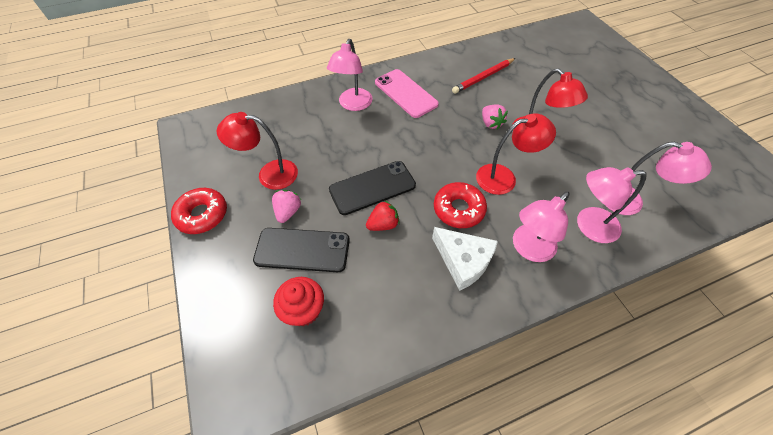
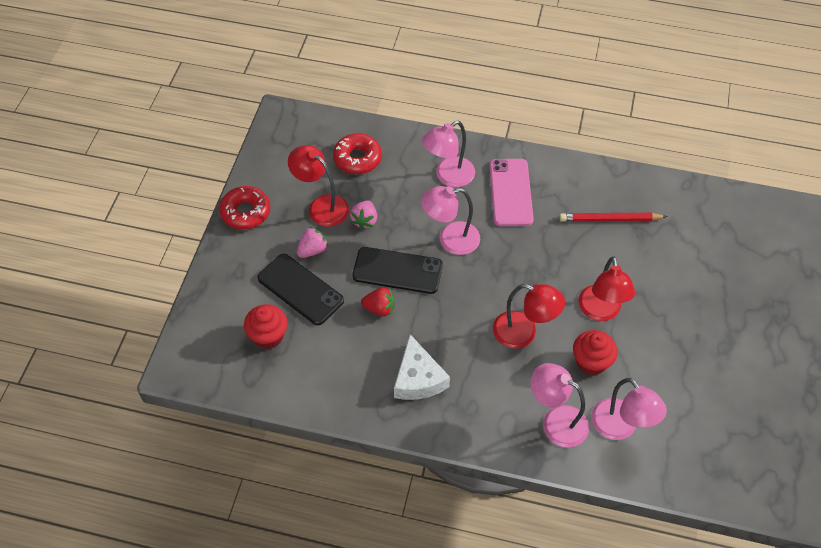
camera: 35 degrees right, 0 degrees up
red donut [434,182,487,228] -> red donut moved to [333,133,382,174]
pink strawberry [482,104,508,130] -> pink strawberry moved to [350,200,377,230]
pink lamp [513,192,570,262] -> pink lamp moved to [421,186,480,255]
none -> red cupcake [573,330,617,376]

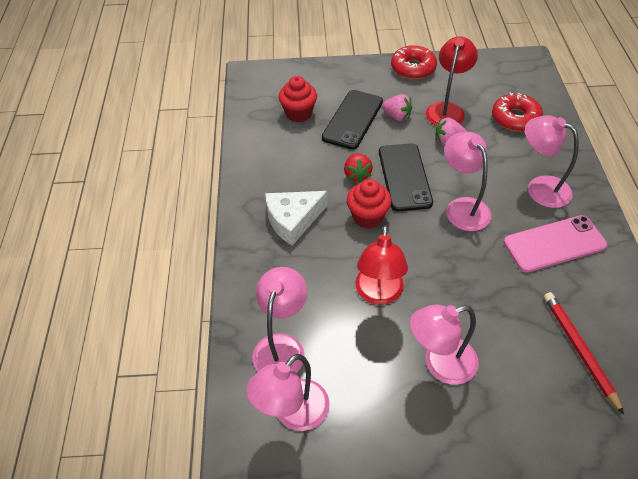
camera: 75 degrees right, 5 degrees down
red cupcake [573,330,617,376] -> red cupcake moved to [347,179,392,229]
red lamp [578,256,635,321] -> pink lamp [410,304,479,385]

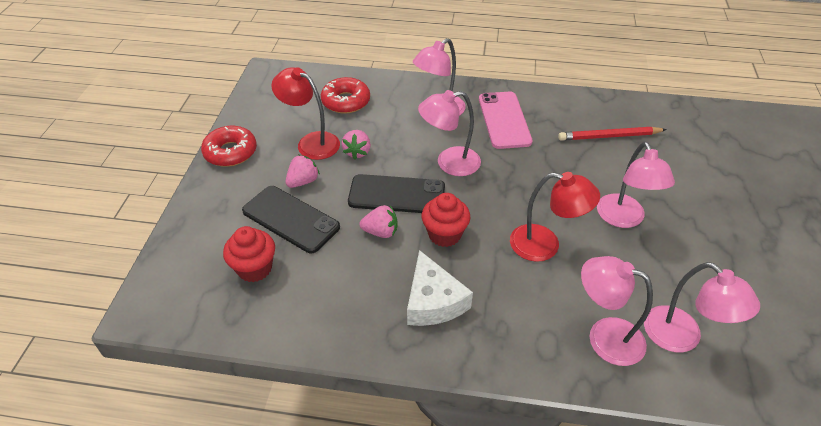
camera: 80 degrees left, 5 degrees down
red strawberry [344,153,373,183] -> pink strawberry [359,205,398,238]

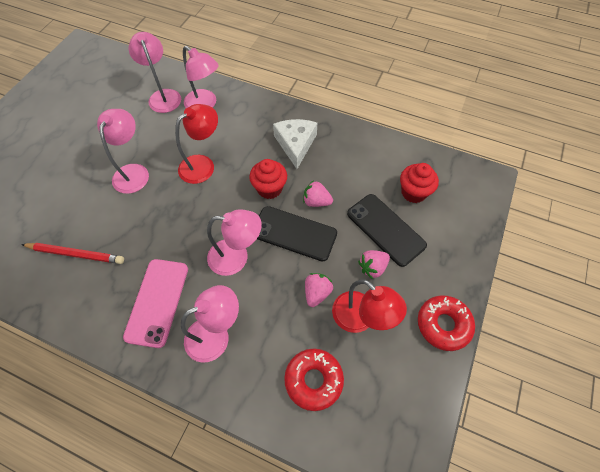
camera: 165 degrees left, 15 degrees up
red lamp [510,172,600,262] -> red lamp turned 105 degrees clockwise [175,104,218,184]

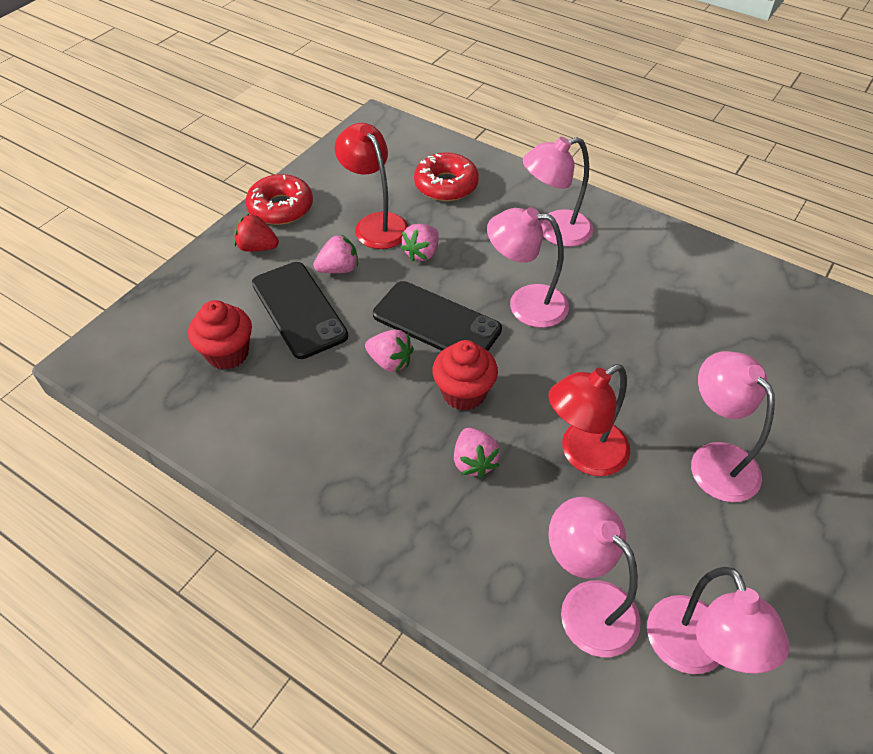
camera: 170 degrees left, 10 degrees down
red pencil [21,243,124,264] -> none
pink lamp [97,109,149,194] -> pink lamp turned 135 degrees clockwise [691,351,775,502]
pink phone [123,259,188,348] -> none
white cheese [273,119,317,169] -> none
none -> red strawberry [234,214,279,252]
none -> pink strawberry [454,428,500,478]

